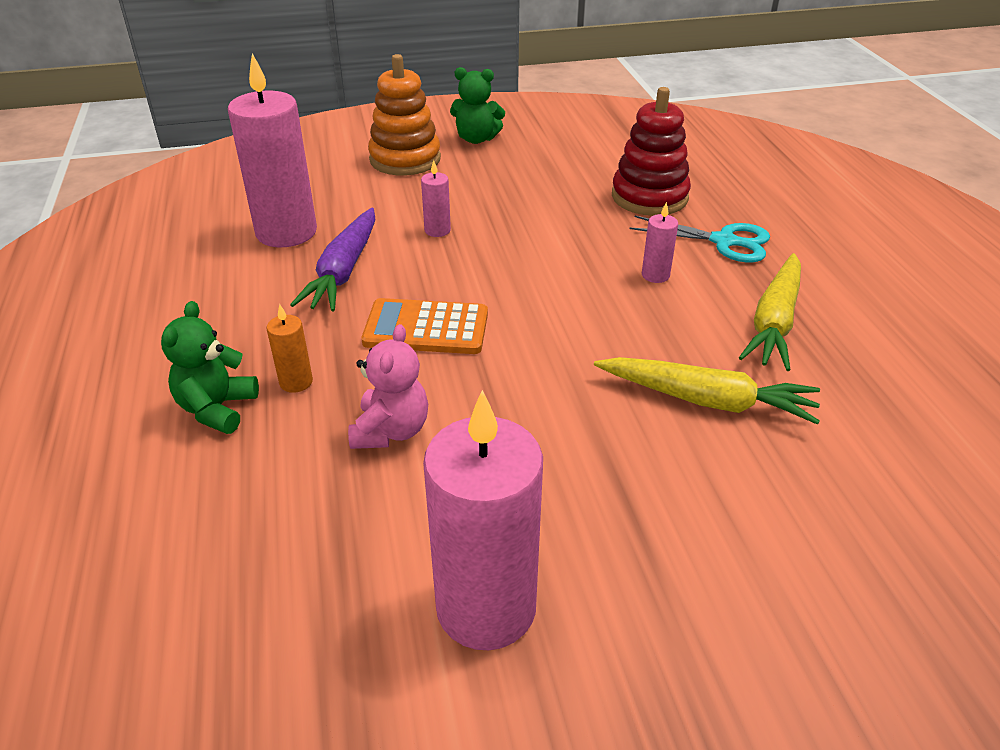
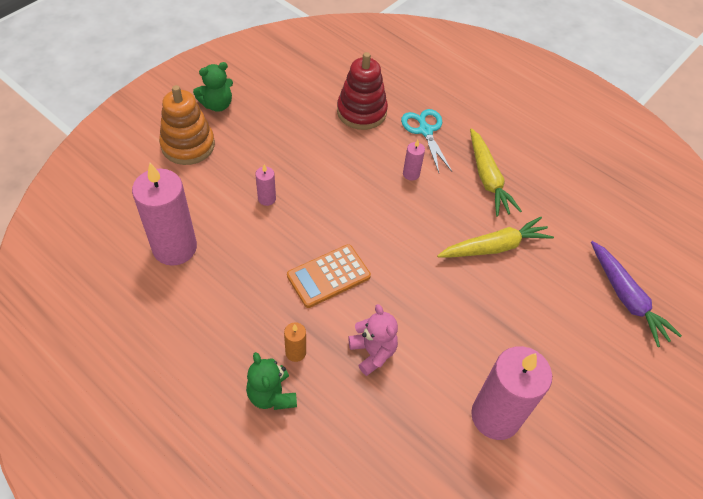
camera: 40 degrees left, 15 degrees up
purple carrot [290,208,375,312] -> purple carrot moved to [591,241,682,347]
turquoise scissors [630,216,770,263] -> turquoise scissors turned 90 degrees counterclockwise [401,109,452,173]

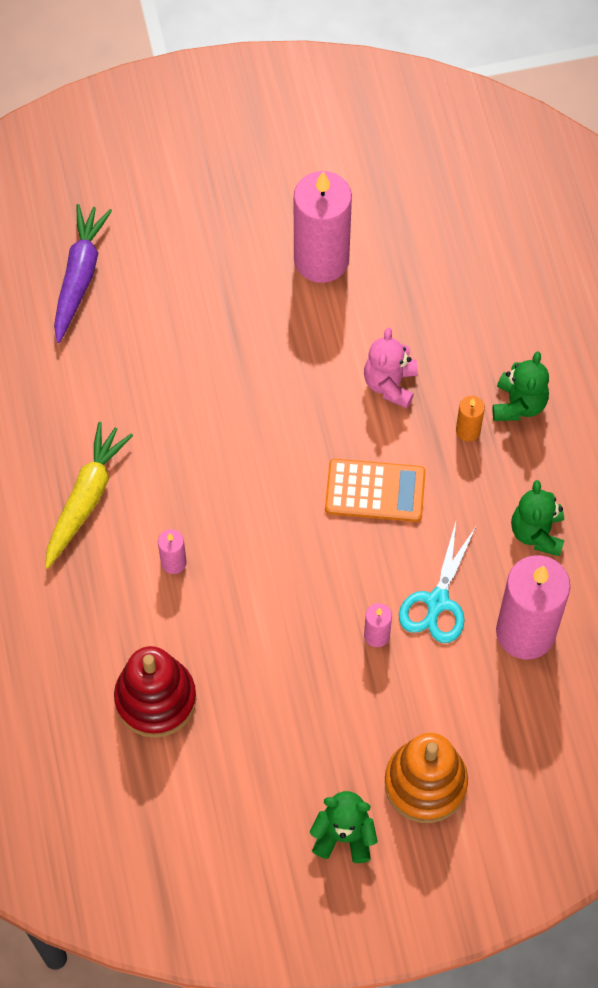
camera: 140 degrees left, 10 degrees up
turquoise scissors [401,109,452,173] -> turquoise scissors moved to [399,522,476,643]
yellow carrot [437,217,554,258] -> none
none -> green teddy bear [511,480,565,556]

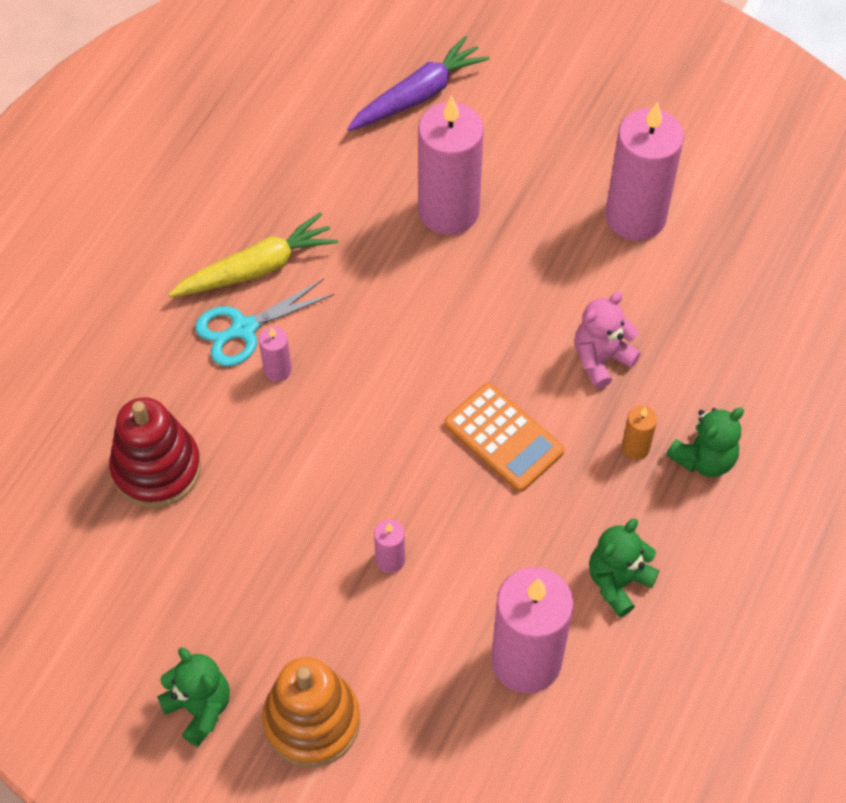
camera: 40 degrees right, 5 degrees down
turquoise scissors [399,522,476,643] -> turquoise scissors moved to [195,279,335,367]
none -> pink candle [418,96,484,235]

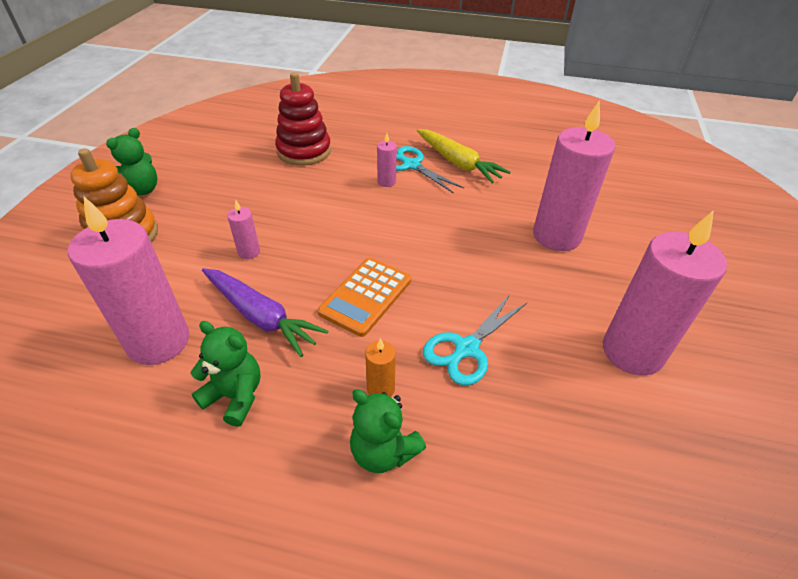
camera: 75 degrees right, 15 degrees down
purple carrot [347,36,490,131] -> purple carrot moved to [202,268,328,357]
pink teddy bear [575,292,641,389] -> turquoise scissors [423,295,527,386]

